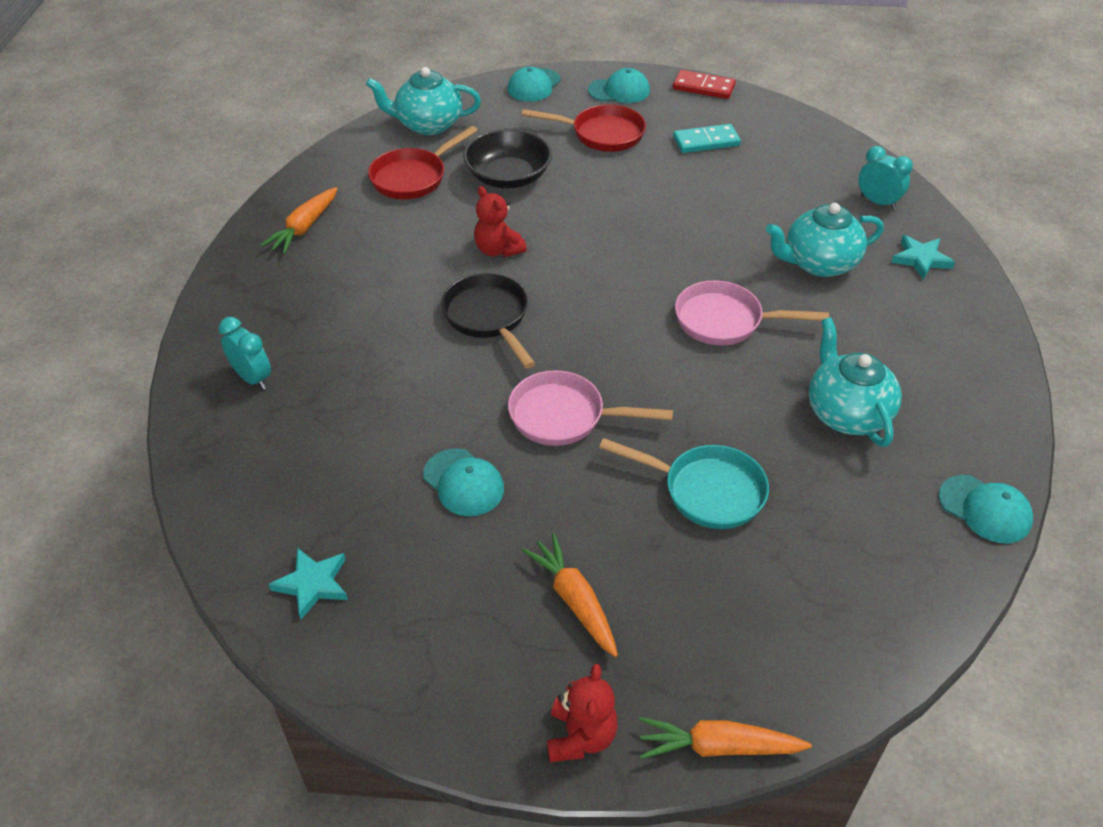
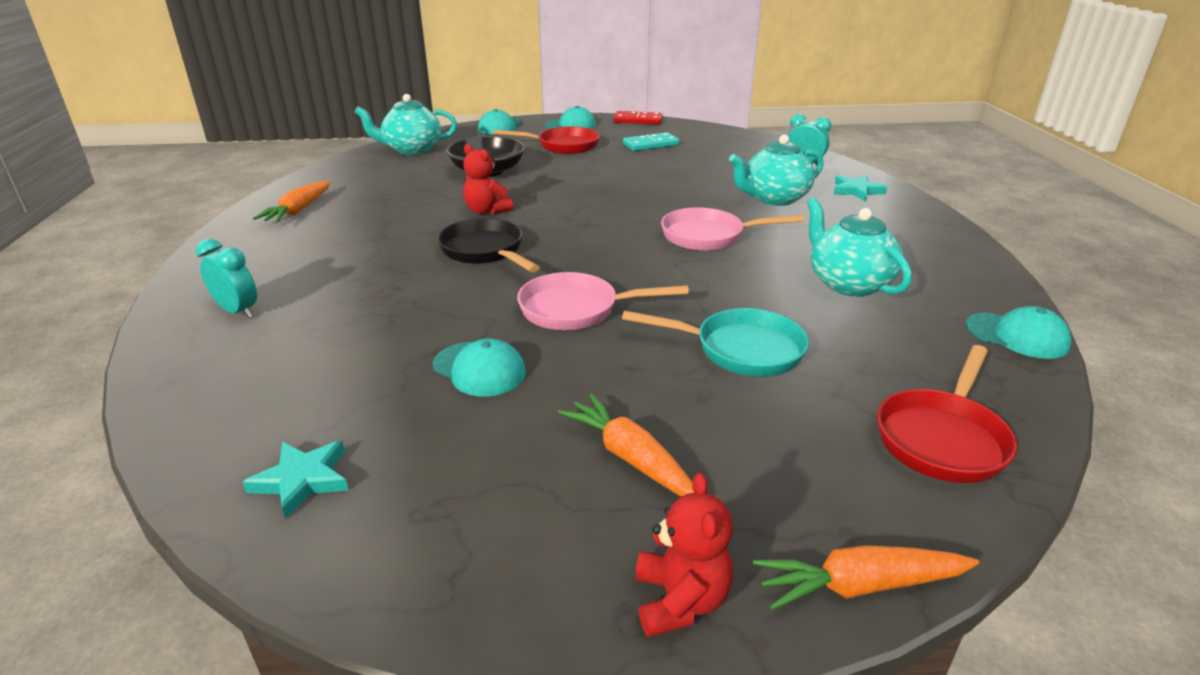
camera: 10 degrees left, 15 degrees down
red pan [368,126,478,199] -> red pan moved to [877,345,1018,483]

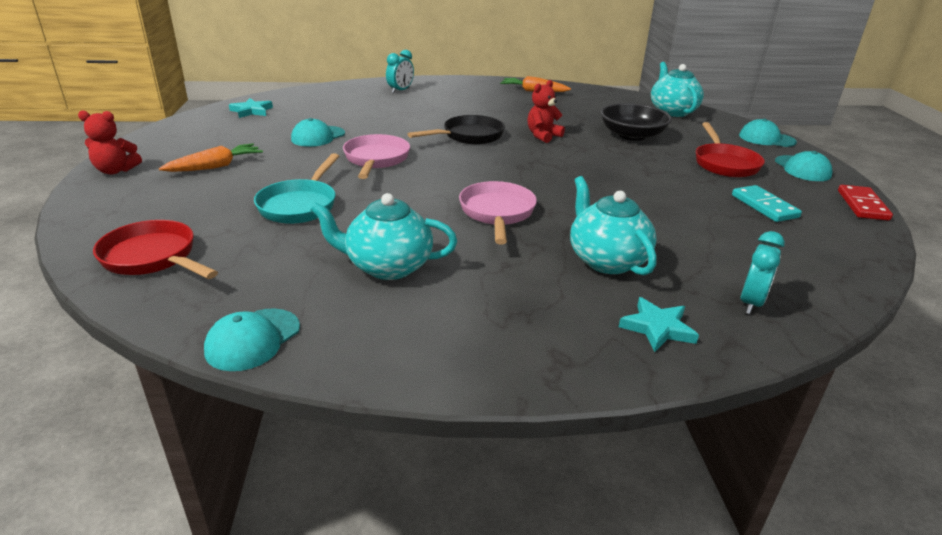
camera: 90 degrees right, 0 degrees up
orange carrot [753,545,979,610] -> none
turquoise teapot [807,198,912,297] -> turquoise teapot turned 150 degrees counterclockwise [310,193,457,280]

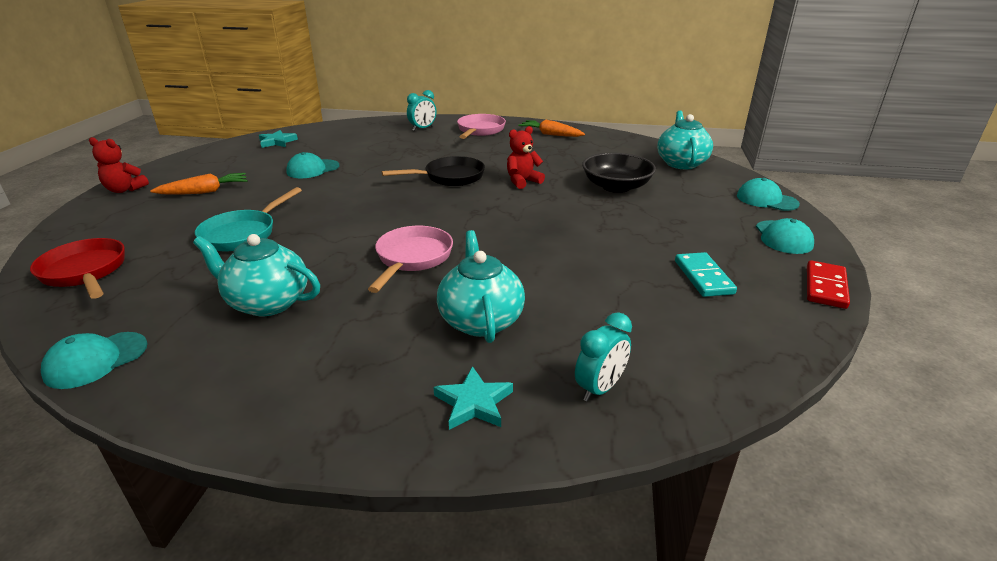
camera: 15 degrees right, 0 degrees up
pink pan [343,134,410,179] -> pink pan moved to [457,114,506,139]
red pan [696,122,765,177] -> none

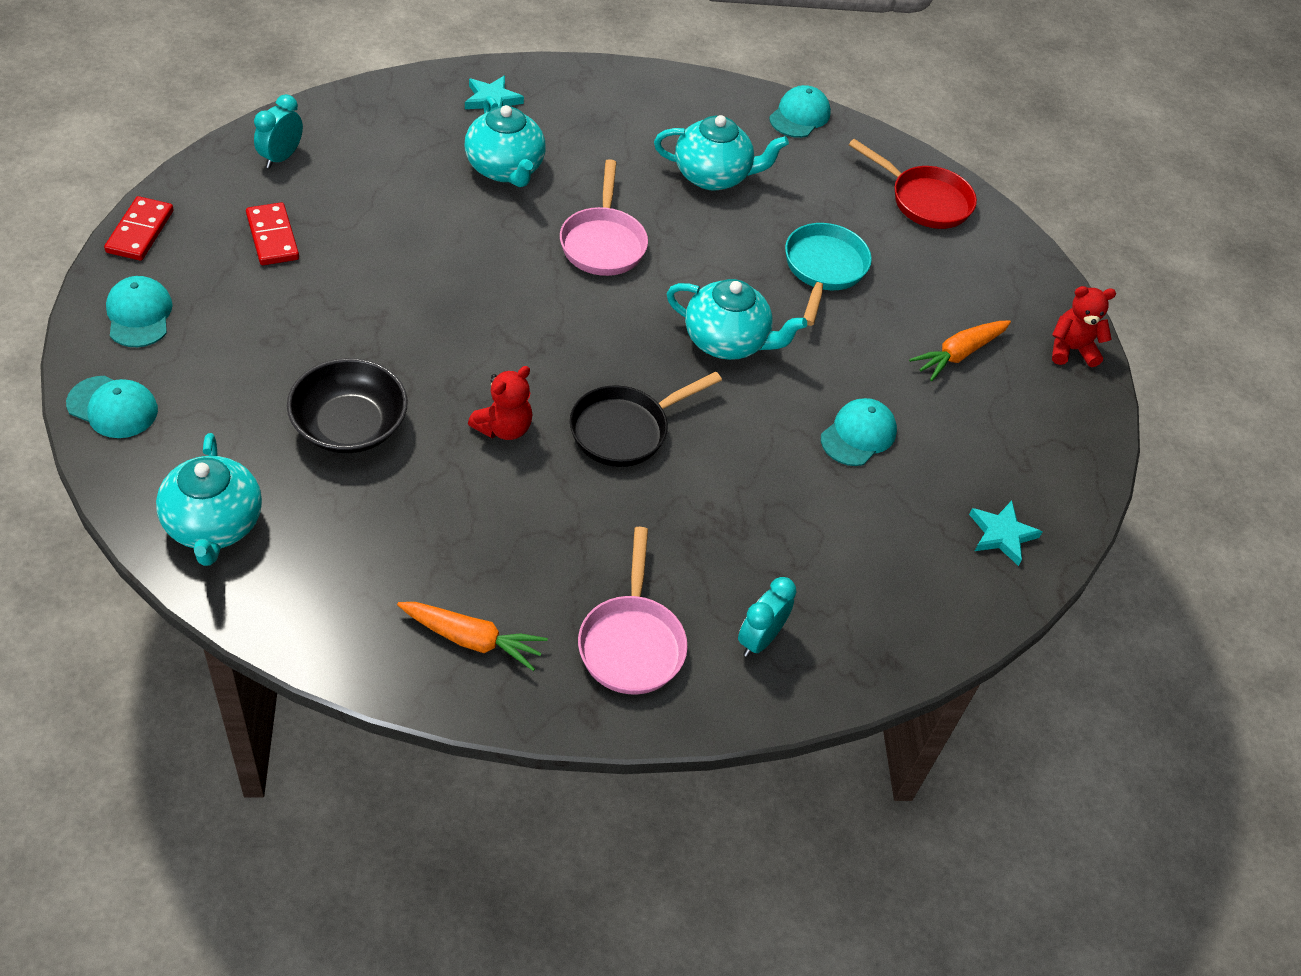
camera: 160 degrees right, 20 degrees up
turquoise clock [575,312,632,402] -> turquoise clock moved to [254,94,303,168]
turquoise domino [675,252,737,297] -> red domino [246,202,299,265]
none -> turquoise teapot [666,279,807,360]

